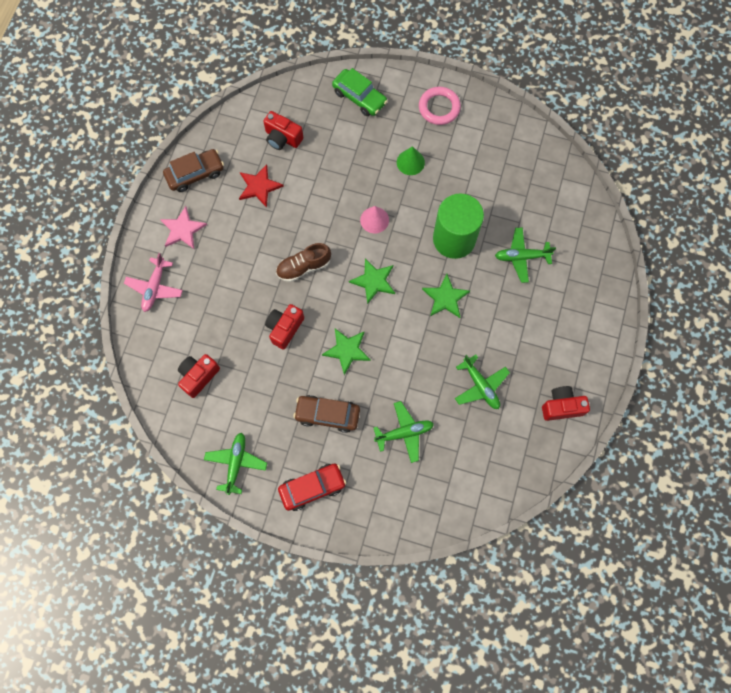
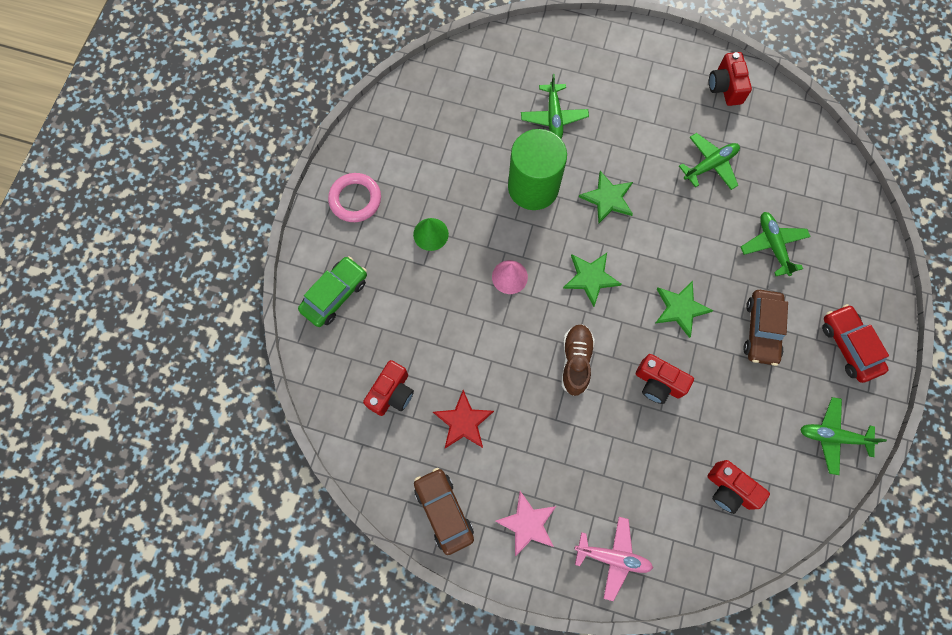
camera: 90 degrees left, 0 degrees up
brown shoe [276,243,331,282] -> brown shoe turned 150 degrees counterclockwise [561,324,595,396]

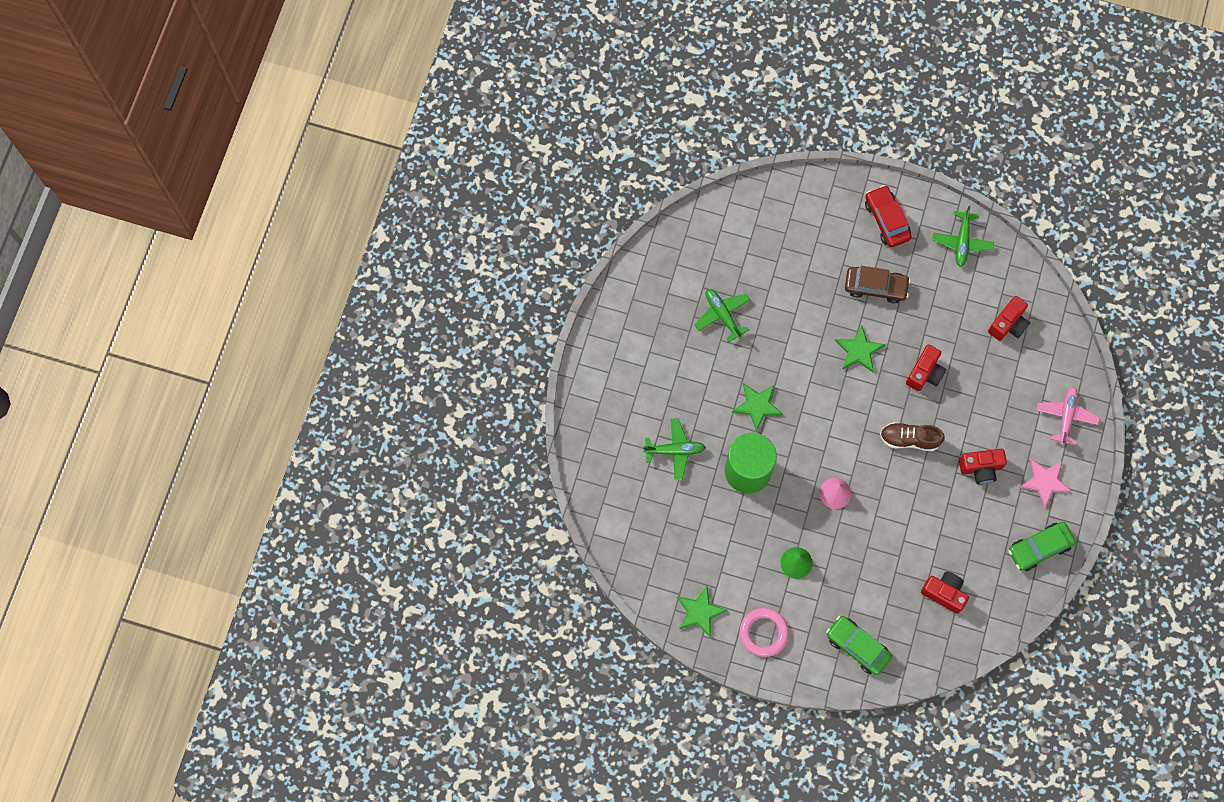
camera: 90 degrees left, 0 degrees up
brown car [414,468,474,555] -> green car [1008,522,1076,571]
red star [433,390,494,448] -> none
green star [563,253,622,307] -> green star moved to [677,586,728,637]
red camera [709,52,752,106] -> red camera moved to [959,449,1007,485]
green plane [741,212,811,276] -> none
red car [822,304,889,383] -> red car turned 90 degrees clockwise [865,185,912,247]

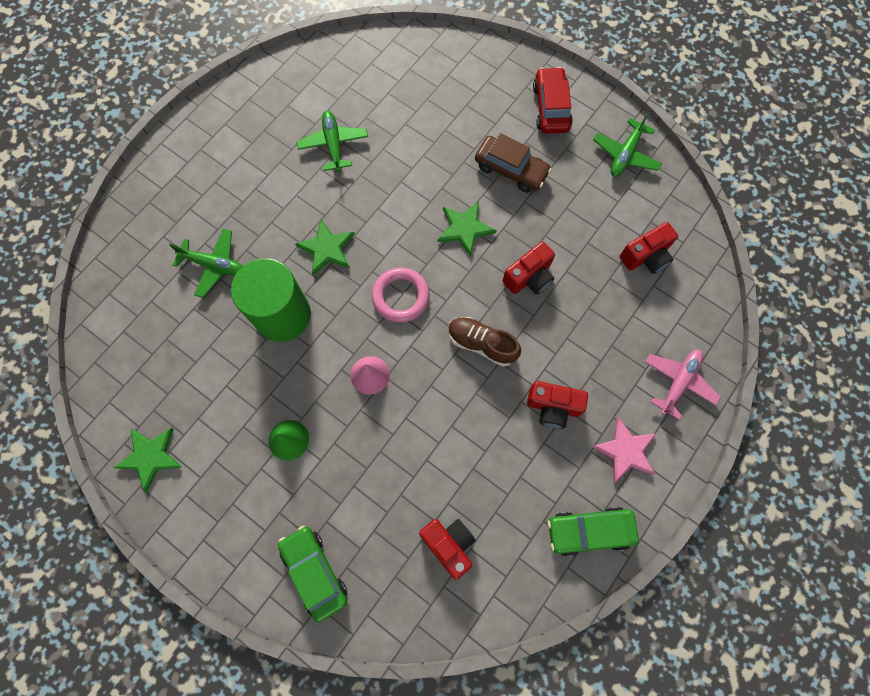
camera: 20 degrees right, 0 degrees up
pink ring [740,608,789,657] -> pink ring moved to [372,268,430,322]

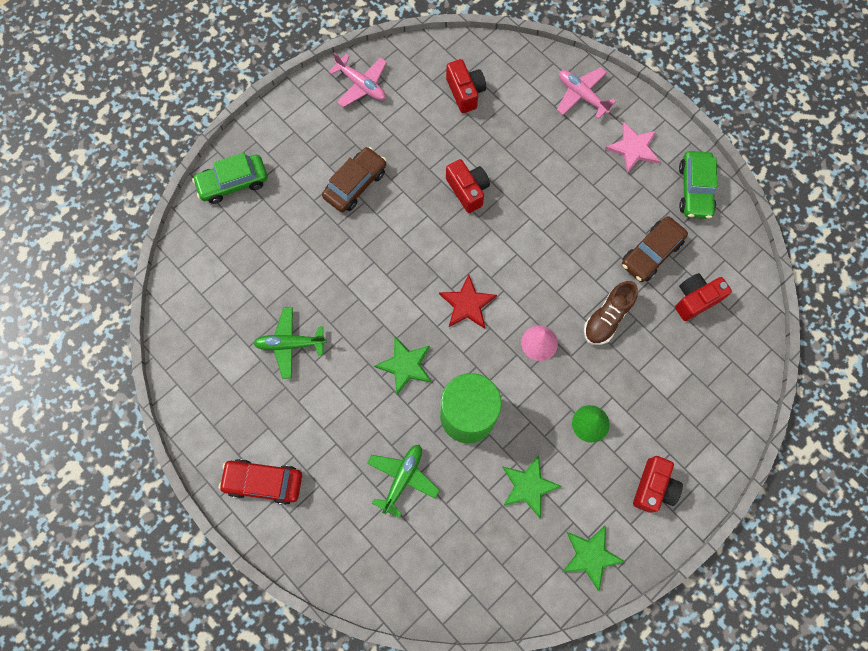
camera: 80 degrees left, 0 degrees up
green car [278,525,347,622] -> green car moved to [192,153,268,204]
pink ring [372,268,430,322] -> red star [439,274,497,329]
green star [438,201,497,257] -> green star moved to [503,455,562,518]
brown shoe [448,317,521,366] -> brown shoe moved to [584,281,638,345]
red camera [527,381,588,429] -> red camera moved to [633,456,683,513]
red car [533,67,573,134] -> red car moved to [219,459,302,505]
green plane [593,112,662,177] -> pink plane [329,52,387,107]
none -> brown car [622,216,688,282]

